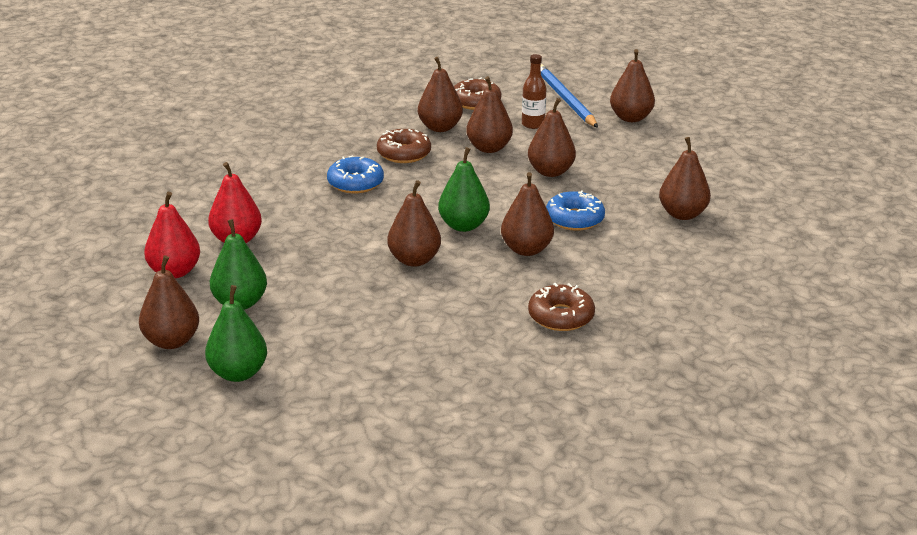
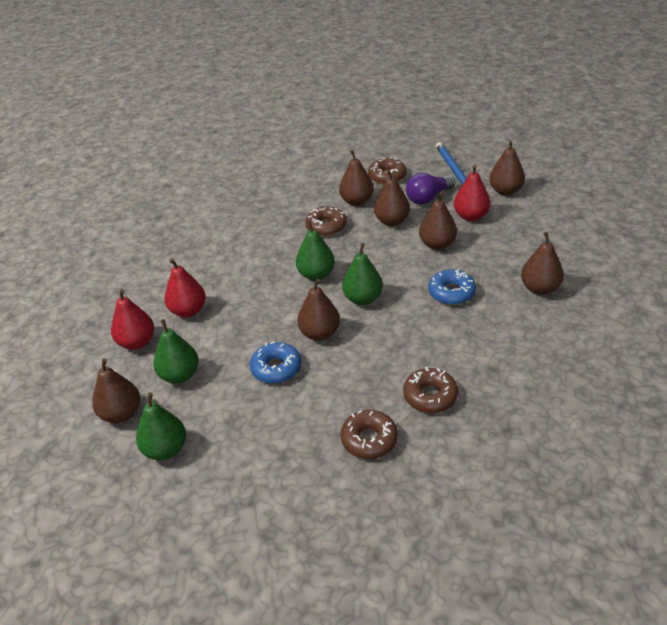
camera: 10 degrees right, 10 degrees up
blue donut [327,155,384,193] -> blue donut moved to [250,341,301,384]
brown pear [501,172,554,256] -> none
brown bottle [522,54,547,129] -> purple light bulb [406,173,455,205]
none -> green pear [296,220,335,281]
none -> brown donut [340,410,398,459]
none -> red pear [454,165,490,221]

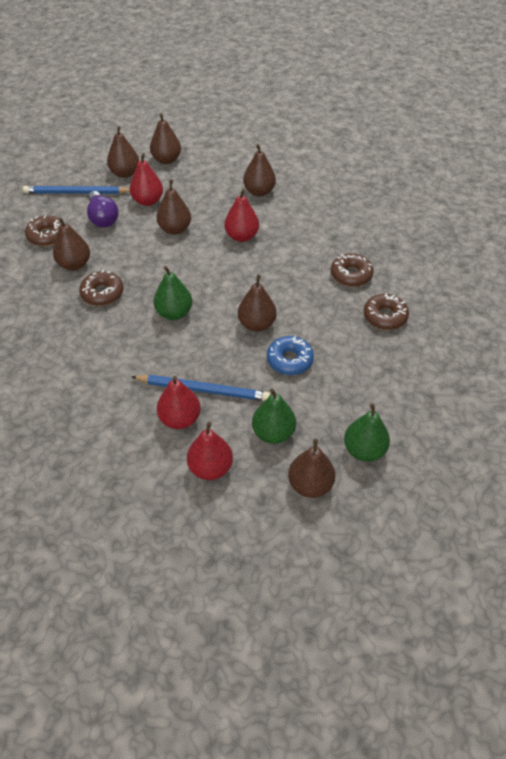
camera: 80 degrees left, 10 degrees up
green pear [342,243,383,305] -> none
brown pear [374,169,410,226] -> brown pear moved to [150,113,181,164]
blue donut [428,269,476,305] -> red pear [224,189,259,242]
none -> blue pencil [131,375,270,401]

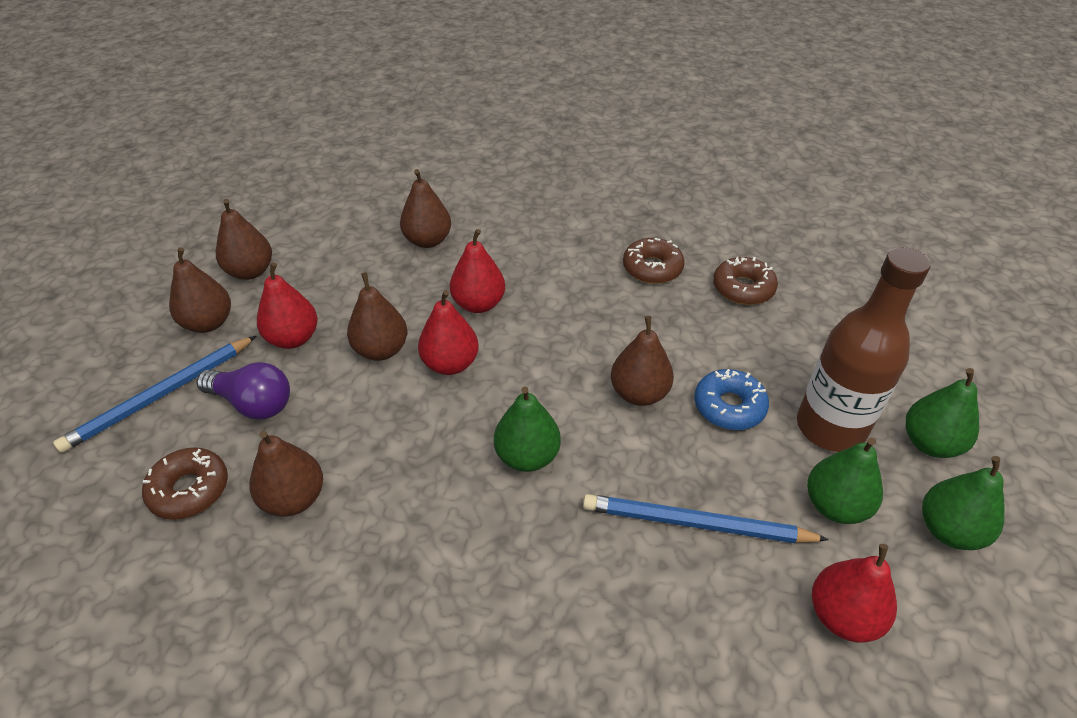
camera: 45 degrees left, 5 degrees down
brown donut [79,270,123,306] -> none
blue pencil [131,375,270,401] -> blue pencil turned 135 degrees counterclockwise [583,494,829,543]
red pear [157,376,201,429] -> red pear moved to [418,290,479,375]
brown pear [288,439,335,498] -> green pear [922,456,1004,550]
none -> brown bottle [797,247,930,452]

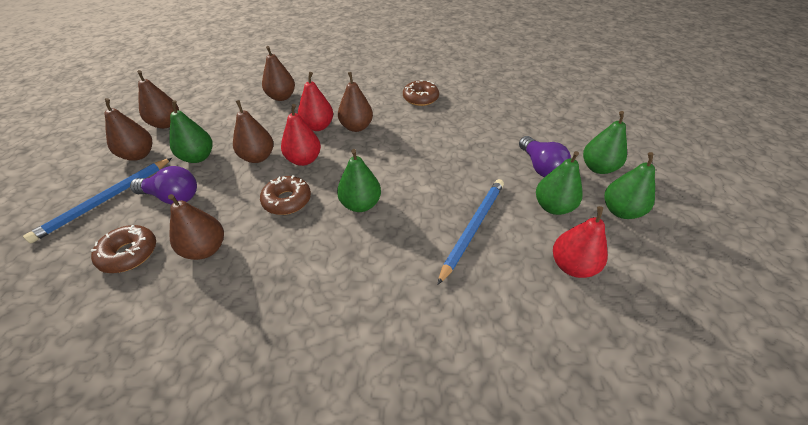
camera: 10 degrees left, 0 degrees up
red pear [257,262,318,349] -> green pear [170,100,213,163]
blue pencil [583,494,829,543] -> blue pencil turned 120 degrees clockwise [437,179,504,285]
brown pear [611,316,674,406] -> brown pear moved to [338,72,373,132]
blue donut [694,369,769,430] -> none
brown donut [713,257,778,305] -> brown donut moved to [260,175,311,215]
brown bottle [797,247,930,452] -> purple light bulb [519,136,571,177]

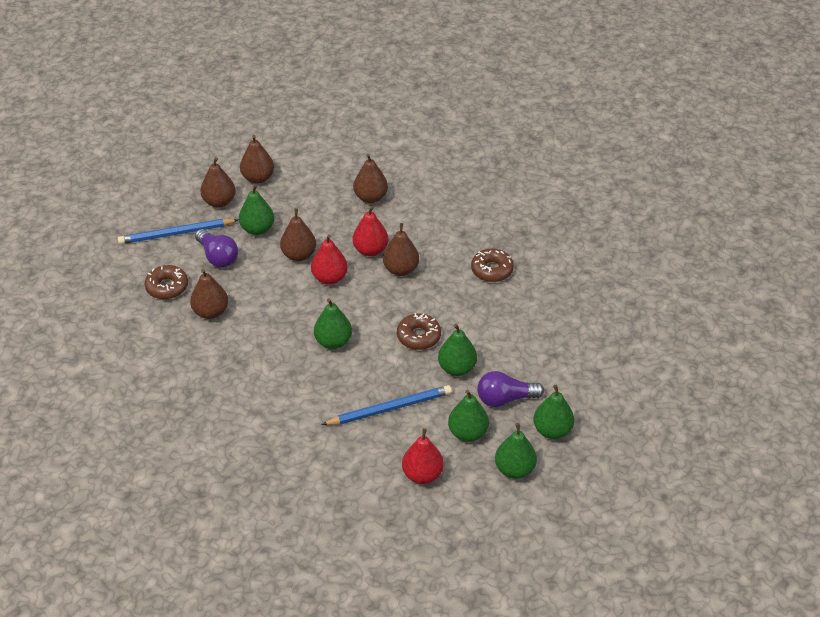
camera: 40 degrees right, 0 degrees up
brown donut [260,175,311,215] -> brown donut moved to [397,313,441,350]
purple light bulb [519,136,571,177] -> purple light bulb turned 60 degrees clockwise [477,371,544,407]
none -> green pear [438,324,477,376]

